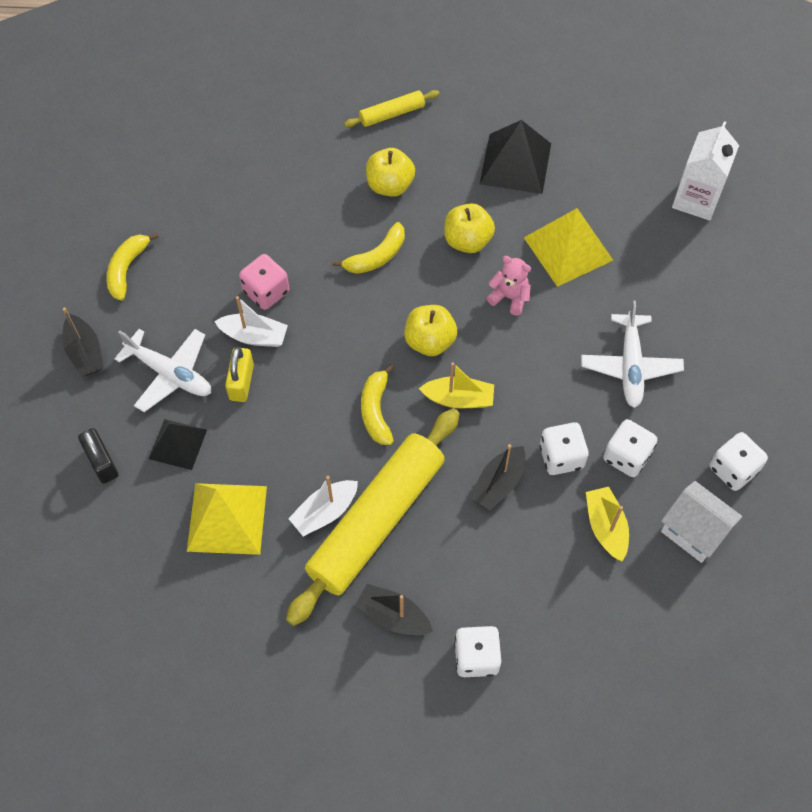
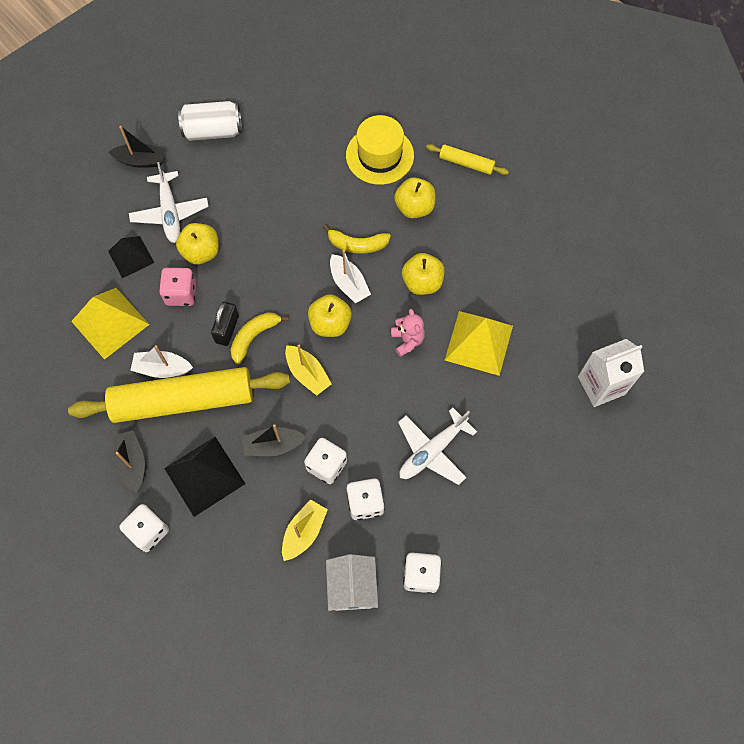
camera: 45 degrees right, 5 degrees up
black boat [62,308,104,376] -> black boat turned 105 degrees counterclockwise [109,126,165,168]
black padlock [78,428,119,484] -> black padlock moved to [211,302,239,346]
yellow banana [106,232,159,301] -> white can [178,101,242,141]
white boat [214,296,288,347] -> white boat moved to [330,250,371,304]
yellow padlock [225,347,254,402] -> yellow apple [176,223,219,265]
pink dice [239,254,289,310] -> pink dice moved to [159,268,196,306]
black pyramid [480,120,551,194] -> black pyramid moved to [164,437,245,517]
none -> yellow hat [346,115,414,185]

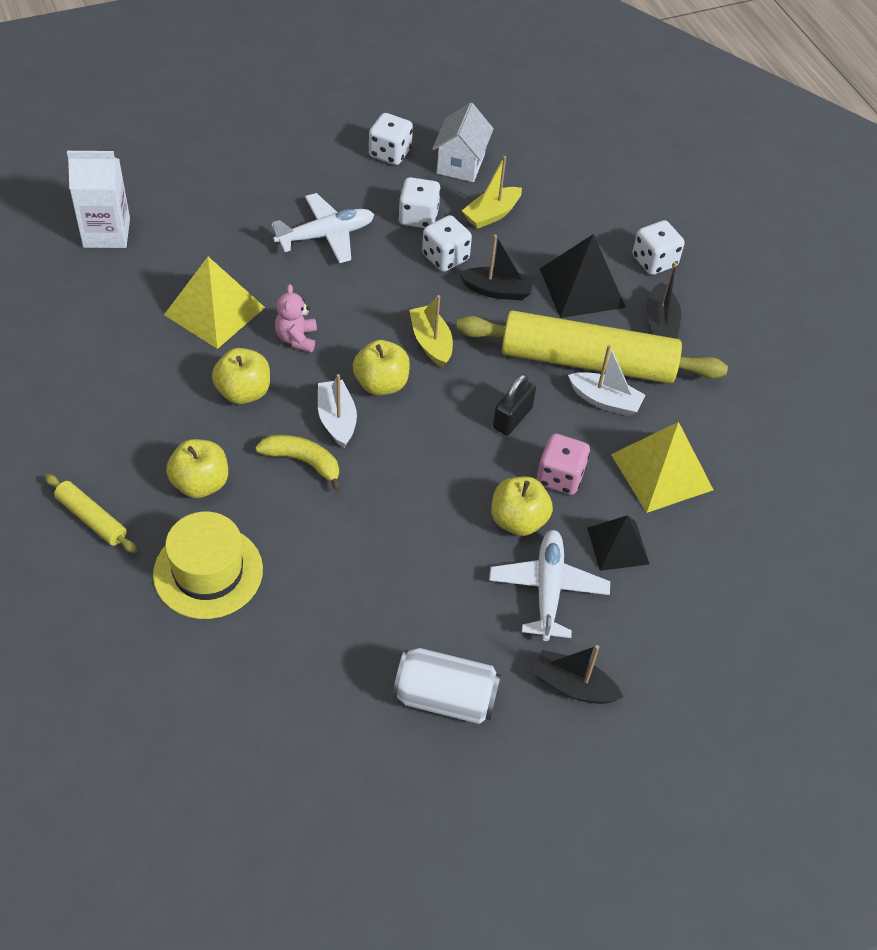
camera: 165 degrees left, 15 degrees down
yellow banana [230,312,289,364] -> none

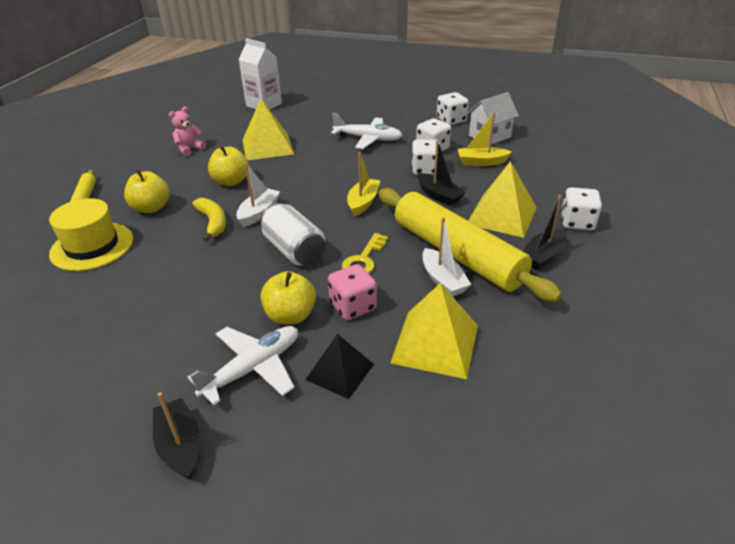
camera: 45 degrees right, 15 degrees down
pink teddy bear [275,284,317,352] -> pink teddy bear moved to [169,106,206,156]
yellow apple [353,340,410,395] -> none
white can [393,648,501,724] -> white can moved to [260,203,325,266]
black padlock [493,374,536,436] -> yellow key [342,233,388,273]
black pyramid [540,234,626,318] -> yellow pyramid [468,161,537,238]

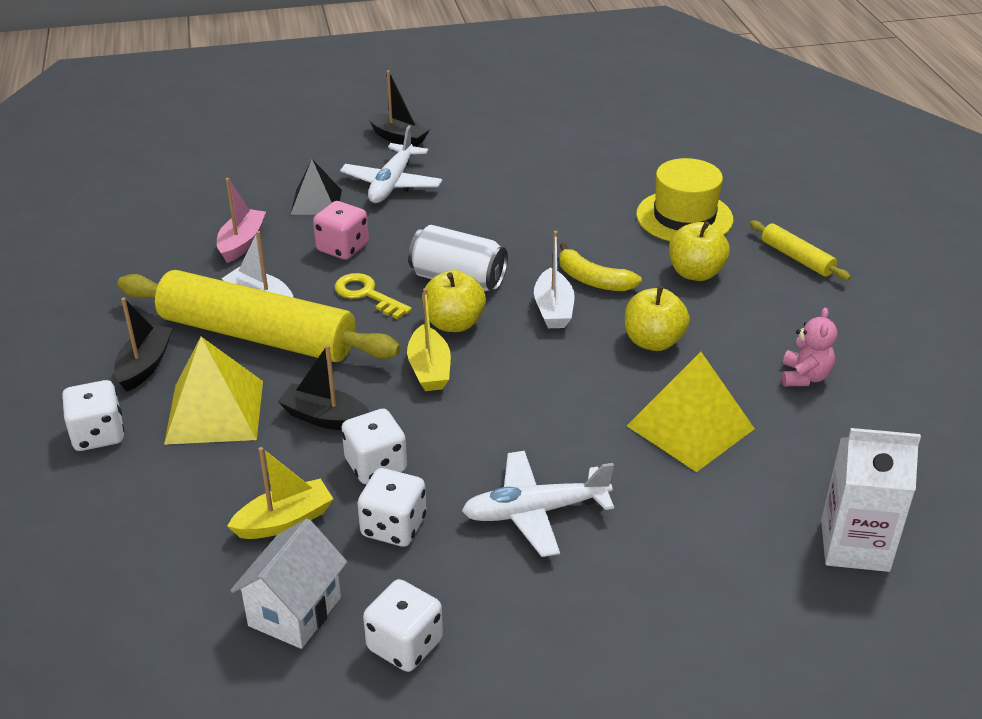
camera: 150 degrees right, 0 degrees up
yellow apple [261,271,316,325] -> yellow apple moved to [422,270,486,332]
yellow key [342,233,388,273] -> yellow key turned 45 degrees counterclockwise [334,273,412,319]
yellow pyramid [390,283,478,379] -> pink boat [217,178,266,263]

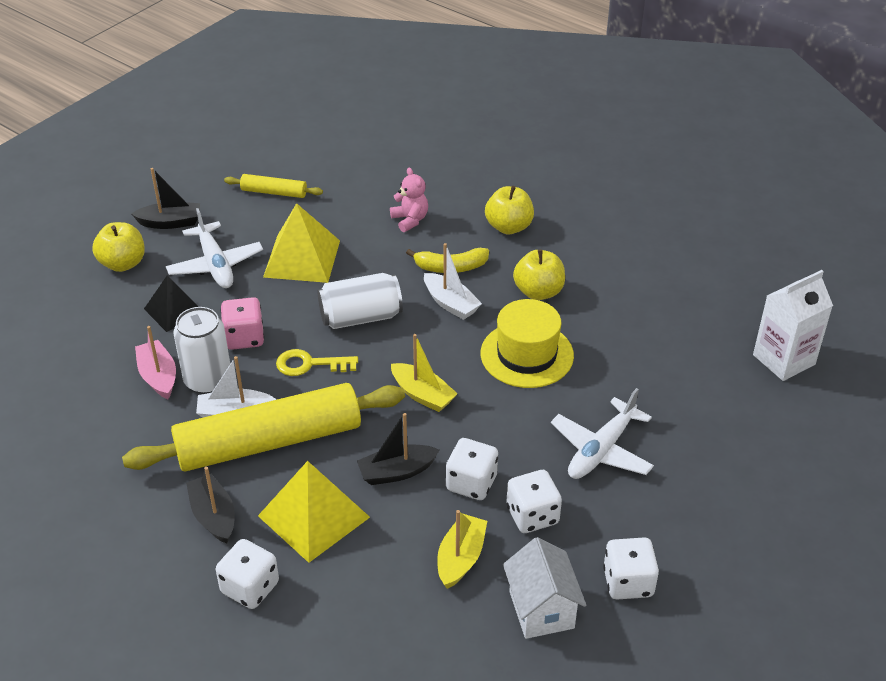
camera: 40 degrees left, 5 degrees up
yellow apple [422,270,486,332] -> yellow apple moved to [92,222,145,272]
yellow pyramid [627,352,755,472] -> yellow pyramid moved to [263,203,340,283]
yellow hat [636,158,733,241] -> yellow hat moved to [481,299,574,388]
yellow rolling pin [750,221,851,280] -> yellow rolling pin moved to [224,174,323,198]
pink teddy bear [782,308,837,386] -> pink teddy bear moved to [390,168,428,232]
none -> white can [173,307,230,394]

